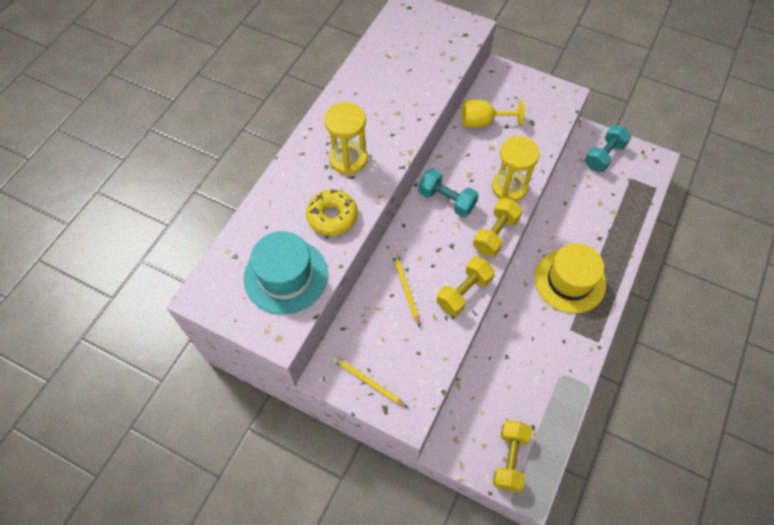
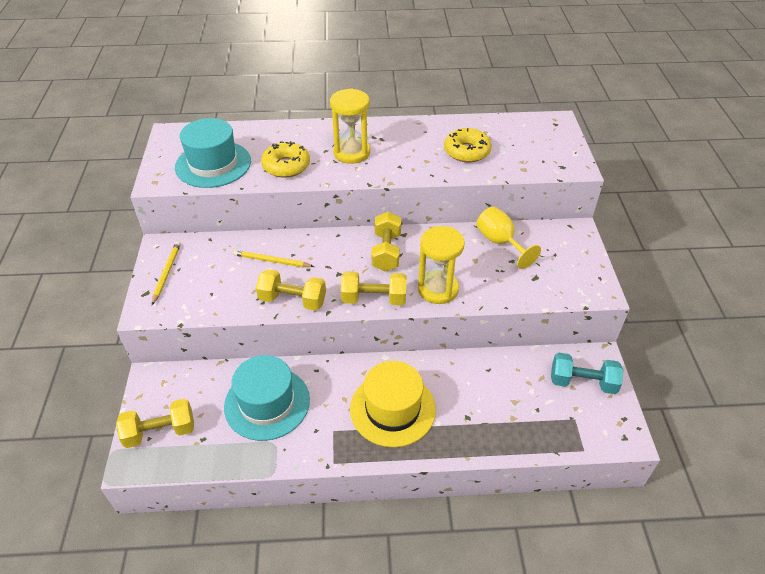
camera: 60 degrees right, 15 degrees down
yellow pencil [392,253,420,327] -> yellow pencil turned 120 degrees counterclockwise [233,250,315,267]
turquoise dumbbell [418,168,478,217] -> yellow dumbbell [372,211,401,271]
none -> turquoise hat [224,355,310,441]
none -> yellow donut [444,128,492,162]

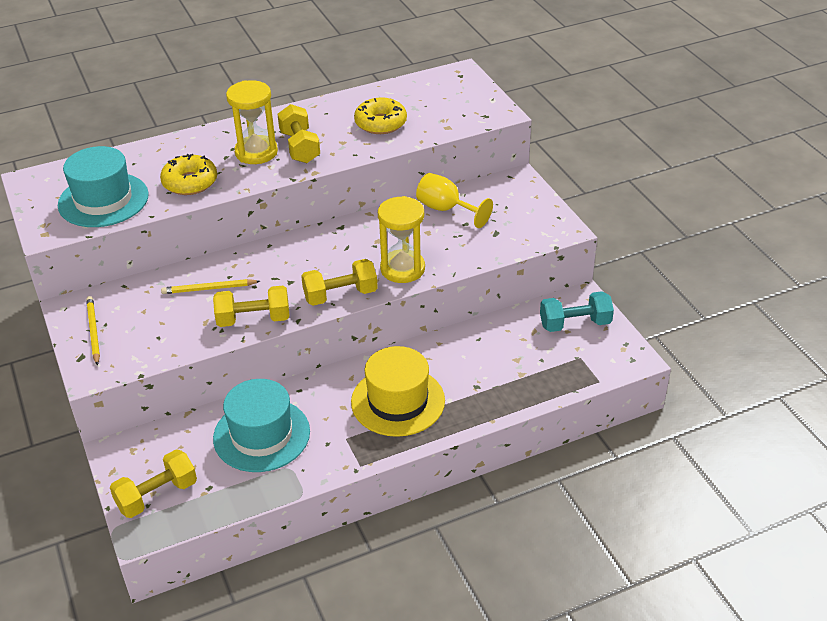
camera: 20 degrees left, 5 degrees down
yellow dumbbell [372,211,401,271] -> yellow dumbbell moved to [277,104,320,163]

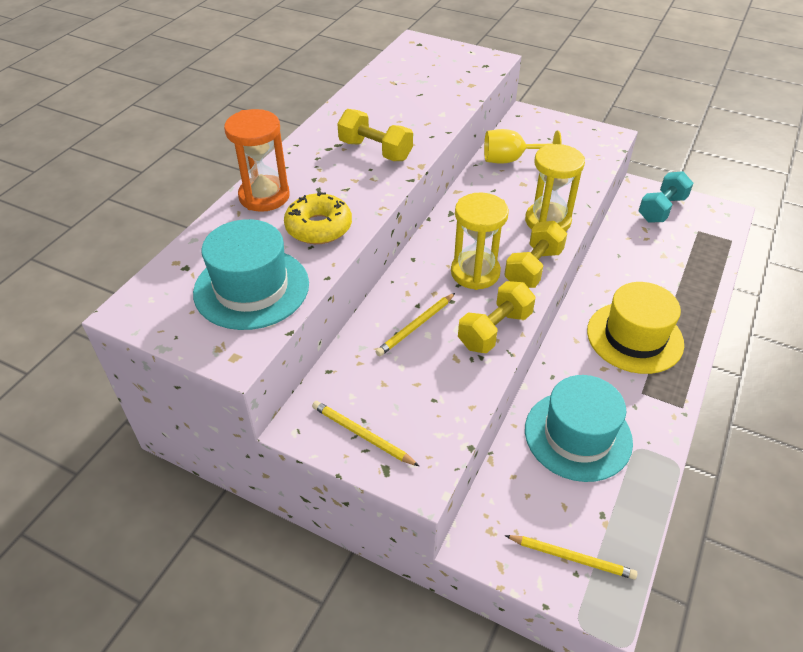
camera: 40 degrees left, 5 degrees up
yellow dumbbell [110,449,197,518] -> yellow pencil [505,535,637,579]
yellow hourglass [226,80,278,164] -> yellow hourglass moved to [451,193,509,290]
yellow donut [354,97,407,134] -> none
none -> orange hourglass [224,109,289,212]

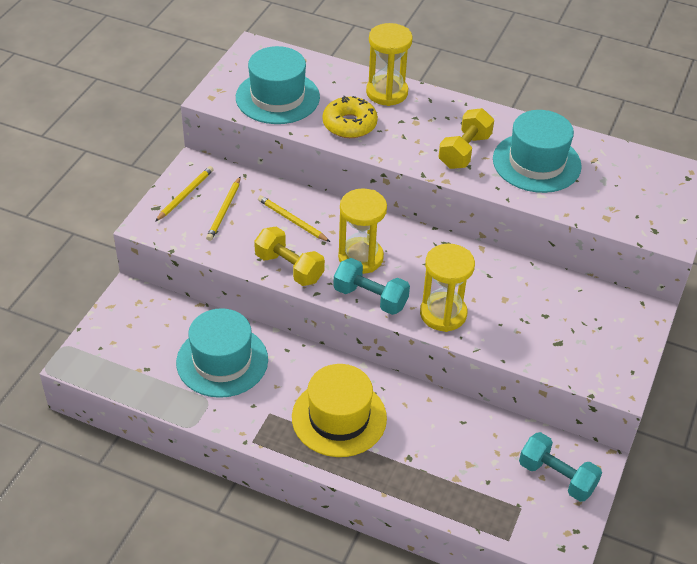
camera: 85 degrees right, 0 degrees up
orange hourglass [224,109,289,212] -> yellow hourglass [366,23,413,106]
yellow goblet [484,129,562,164] -> none
yellow dumbbell [504,221,567,288] -> turquoise dumbbell [333,258,410,315]
yellow pencil [505,535,637,579] -> yellow pencil moved to [206,177,240,241]
none -> turquoise hat [493,110,582,193]

